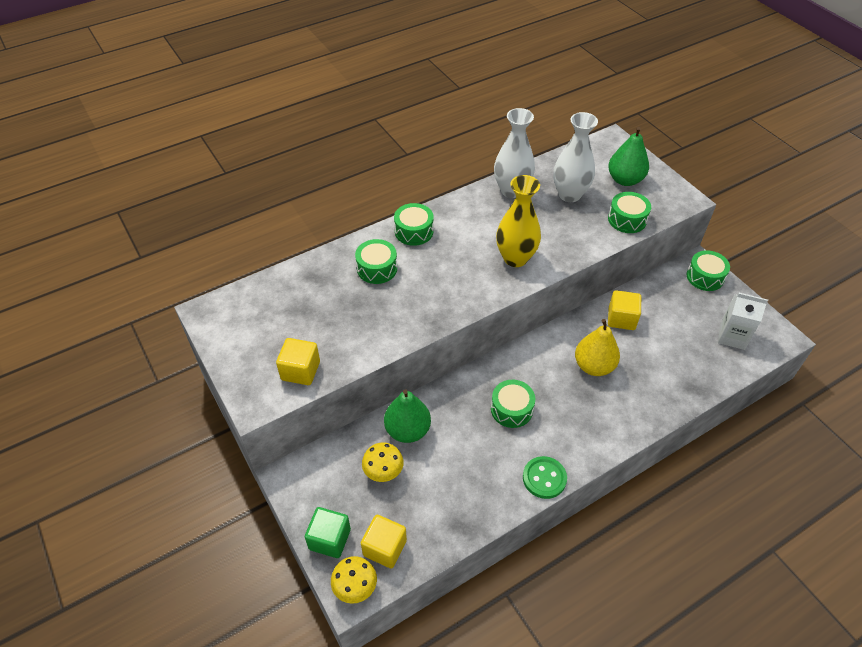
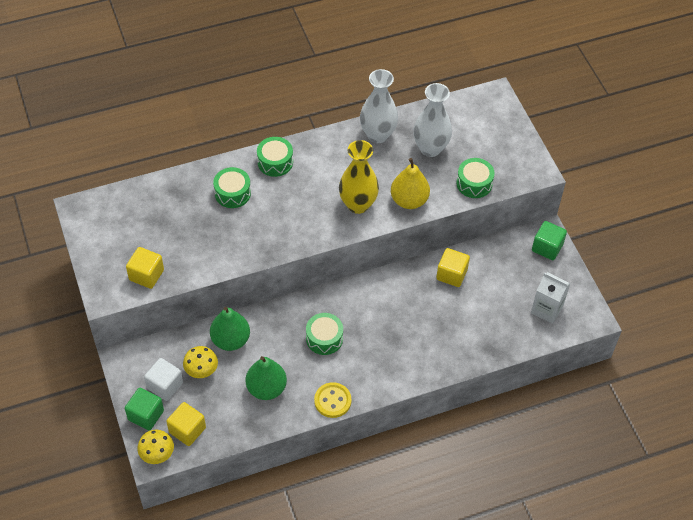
camera: 10 degrees right, 5 degrees up
green button [523,456,567,499] -> yellow button [314,382,351,418]
yellow pear [575,319,620,376] -> yellow pear moved to [391,158,430,209]
green pear [608,127,649,186] -> green pear moved to [246,356,287,400]
green drum [686,250,730,291] -> green cube [532,221,567,260]
none -> white cube [144,358,183,401]

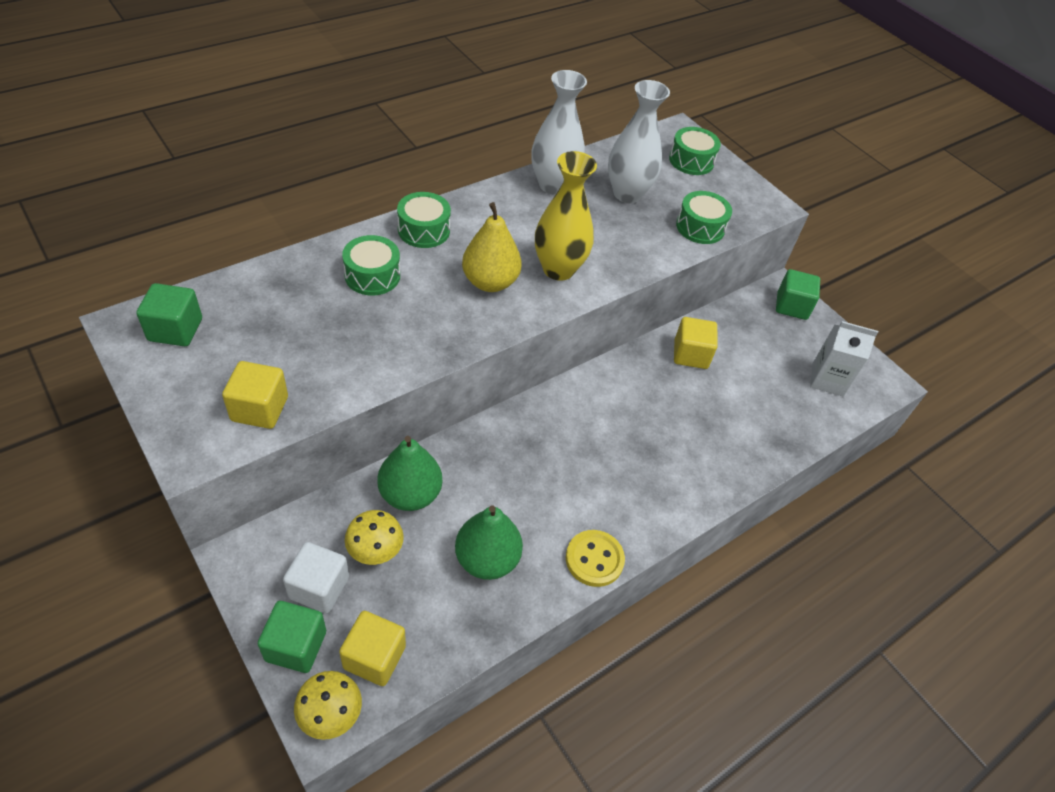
camera: 20 degrees left, 5 degrees down
green drum [306,313,343,355] -> green drum moved to [669,127,721,175]
yellow pear [391,158,430,209] -> yellow pear moved to [462,202,522,292]
none -> green cube [136,283,202,346]

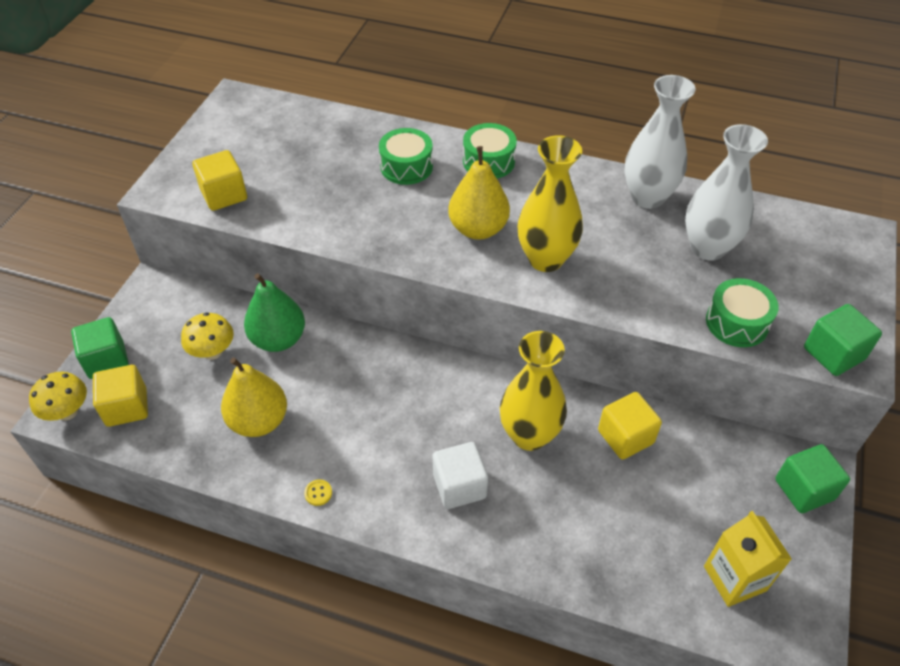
camera: 60 degrees right, 0 degrees up
green cube [136,283,202,346] -> green cube moved to [804,304,882,376]
white cube [283,542,349,613] -> white cube moved to [433,442,488,509]
green pear [455,506,523,580] -> yellow pear [221,357,287,437]
yellow button [566,530,625,587] -> yellow button [304,479,332,506], size x0.45
green drum [669,127,721,175] -> none
white carton [810,321,878,397] -> yellow carton [704,511,792,607]
none -> yellow vase [500,331,567,451]

